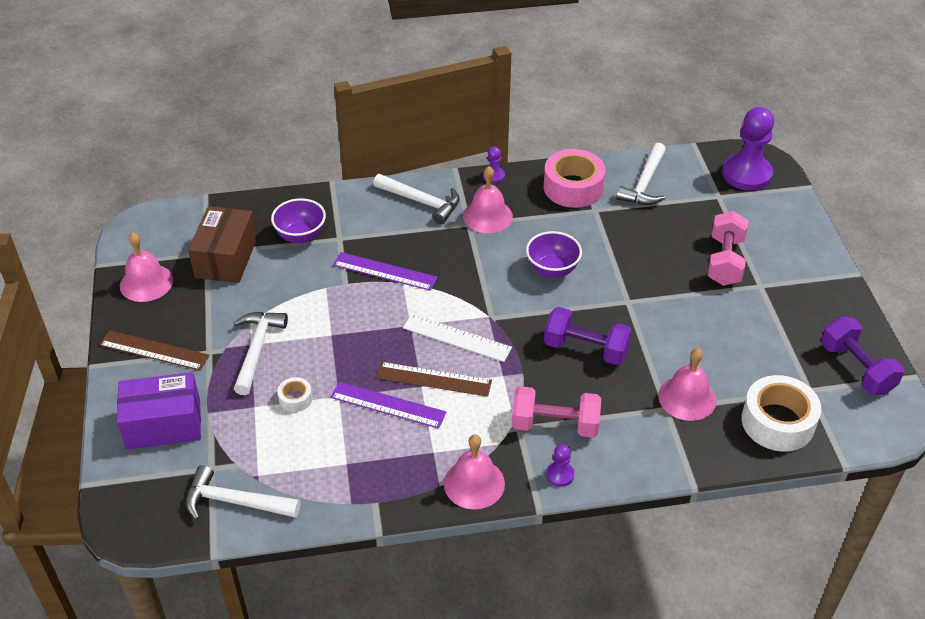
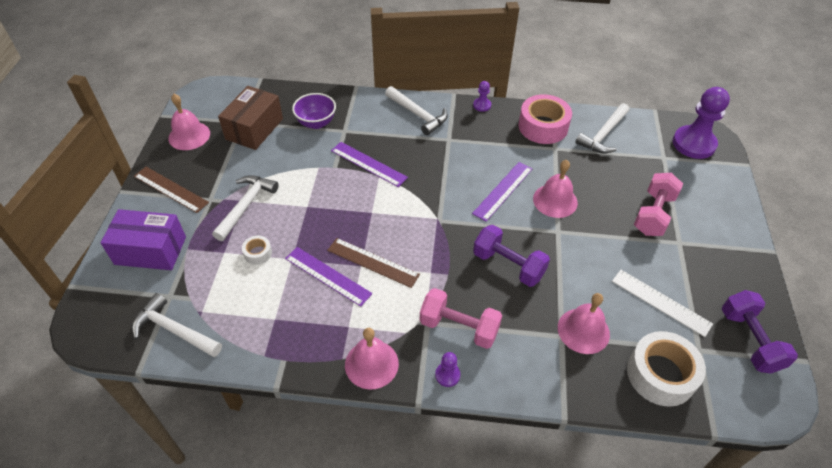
camera: 15 degrees right, 5 degrees up
white ruler [403,314,512,362] -> white ruler moved to [612,270,713,337]
pink bell [463,166,513,233] -> pink bell moved to [533,160,578,218]
purple bowl [526,231,582,278] -> purple ruler [472,162,533,222]

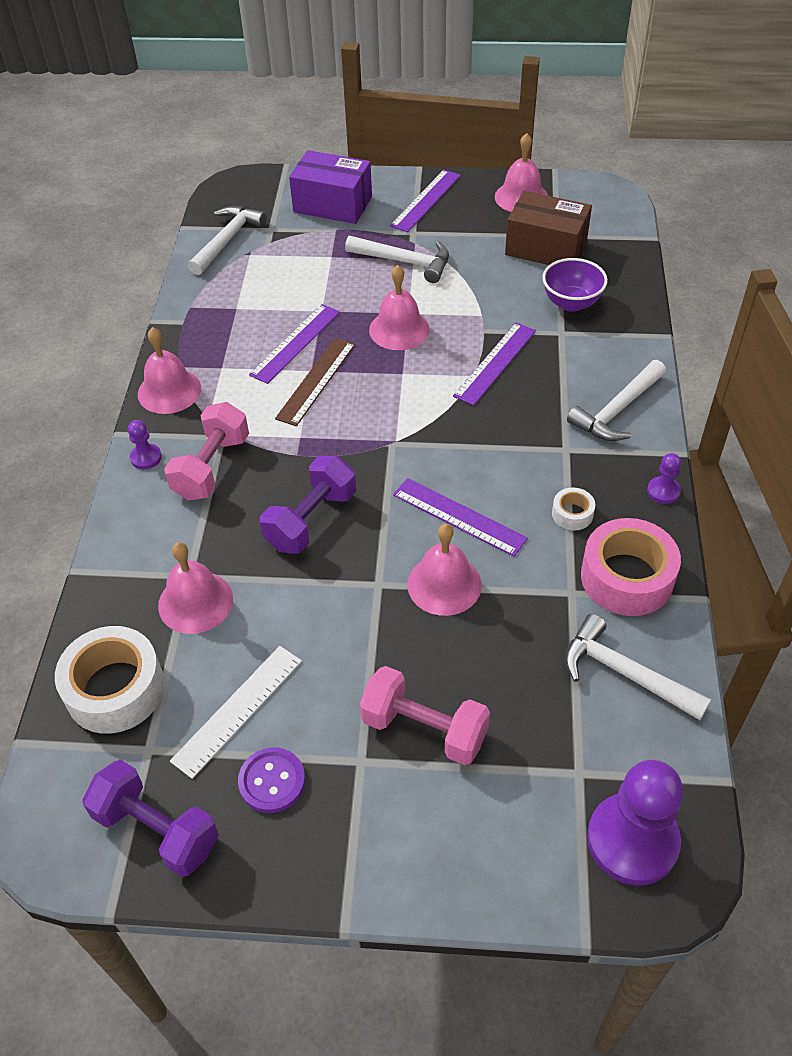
camera: 90 degrees right, 0 degrees up
purple box [101,209,186,270] -> purple box turned 75 degrees counterclockwise [289,150,372,224]
brown ruler [134,167,209,213] -> purple ruler [390,170,461,232]
white tape [242,236,272,265] -> white tape moved to [552,488,595,530]
purple dumbbell [722,290,798,374] -> purple dumbbell turned 45 degrees clockwise [82,760,219,877]
none -> purple button [238,747,305,813]
none -> pink bell [369,265,430,350]

